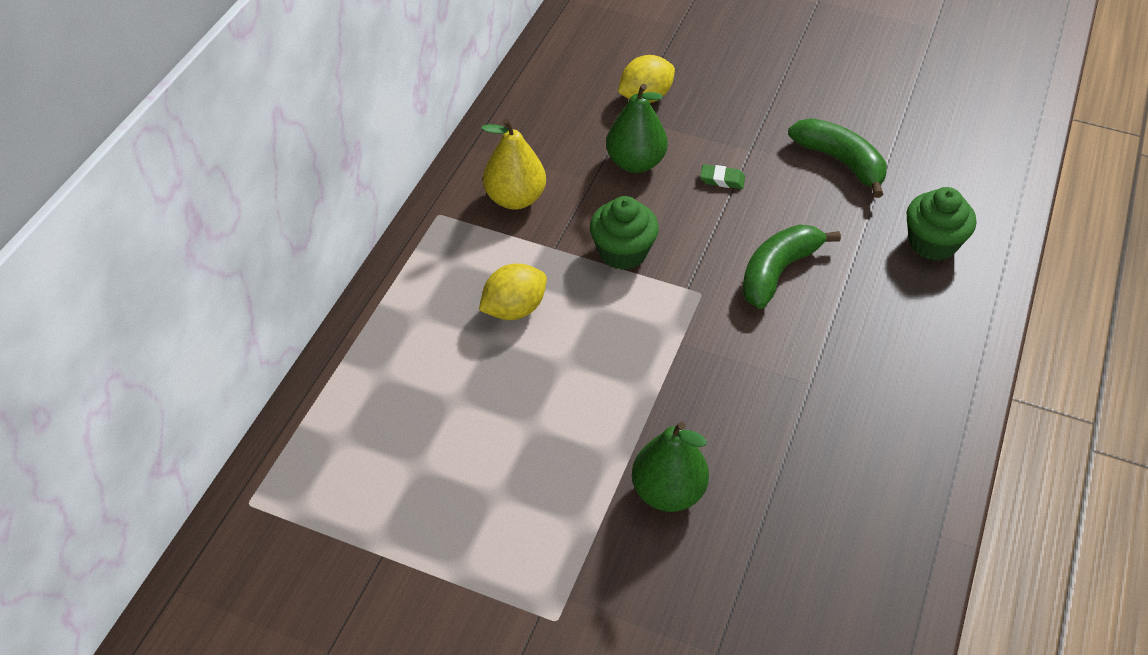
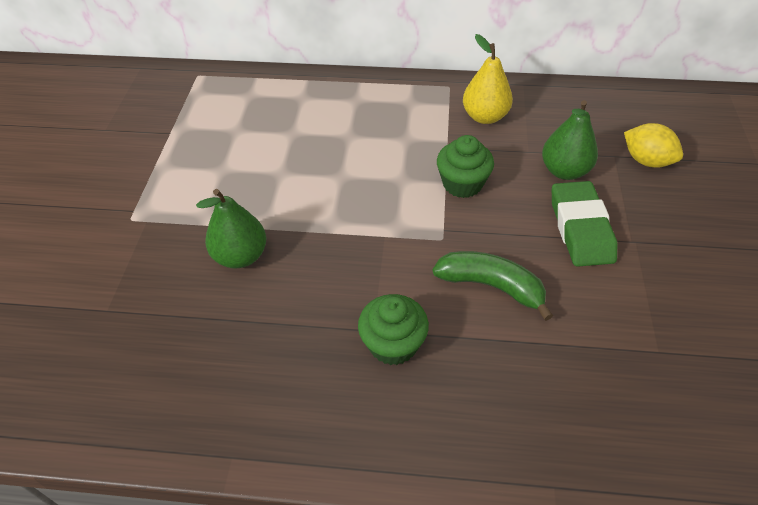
camera: 75 degrees right, 0 degrees up
yellow lemon [479,264,547,320] -> none
green eraser [700,164,745,189] -> green eraser [552,181,617,267], size x2.34
green banana [788,118,887,198] -> none
green cupcake [906,187,976,261] -> green cupcake moved to [358,294,429,365]

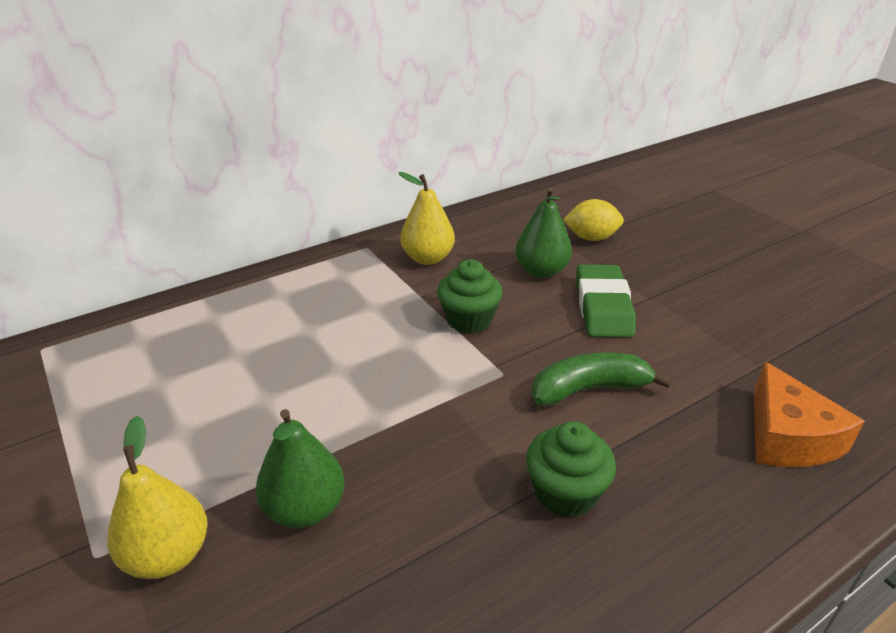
camera: 40 degrees left, 15 degrees down
green eraser [552,181,617,267] -> green eraser turned 45 degrees clockwise [576,264,636,338]
none -> yellow pear [107,416,208,579]
none -> orange cheese [754,362,865,467]

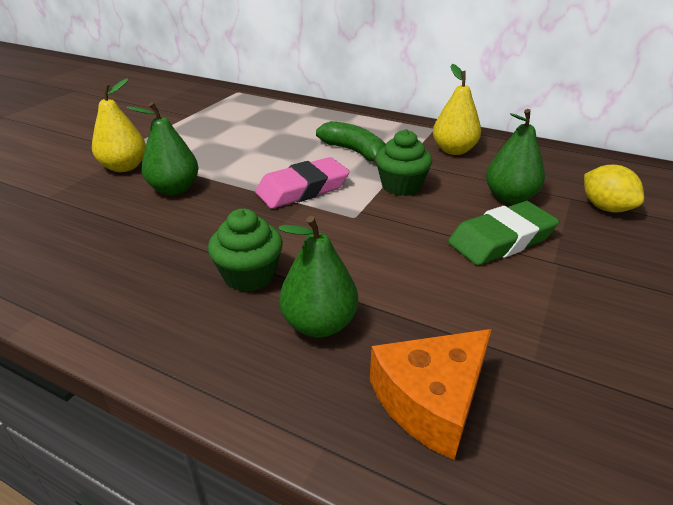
camera: 60 degrees right, 0 degrees up
green banana [532,352,672,406] -> green banana moved to [316,121,386,166]
none -> pink eraser [255,157,350,209]
none -> green pear [279,216,358,337]

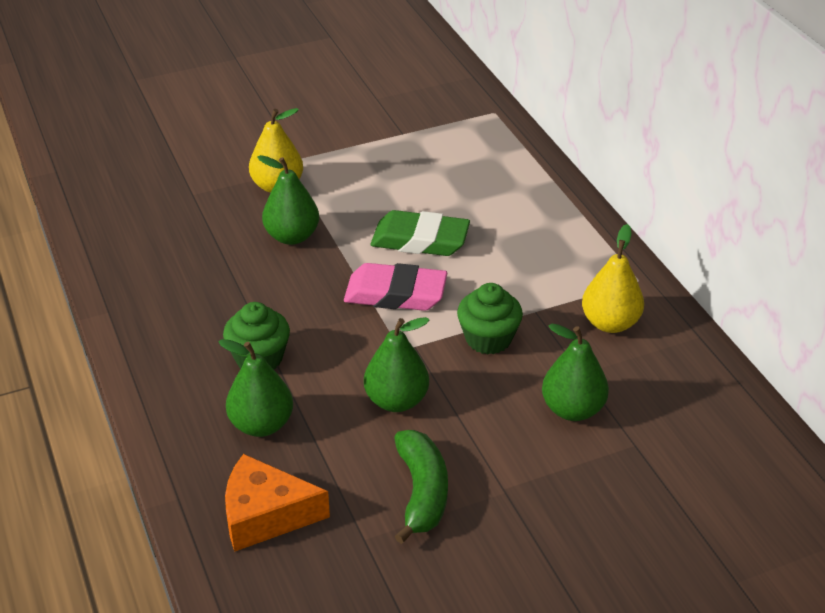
camera: 40 degrees right, 5 degrees up
green banana [316,121,386,166] -> green banana moved to [394,430,448,544]
green eraser [448,201,559,265] -> green eraser moved to [371,210,470,256]
yellow lemon [584,164,644,213] -> none
none -> green pear [364,317,429,412]

